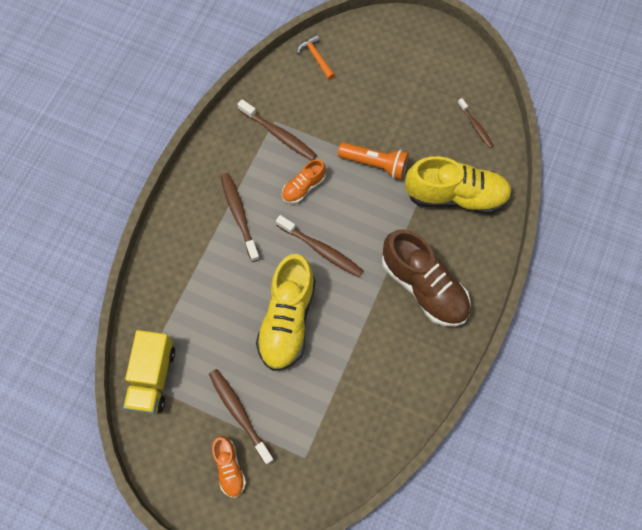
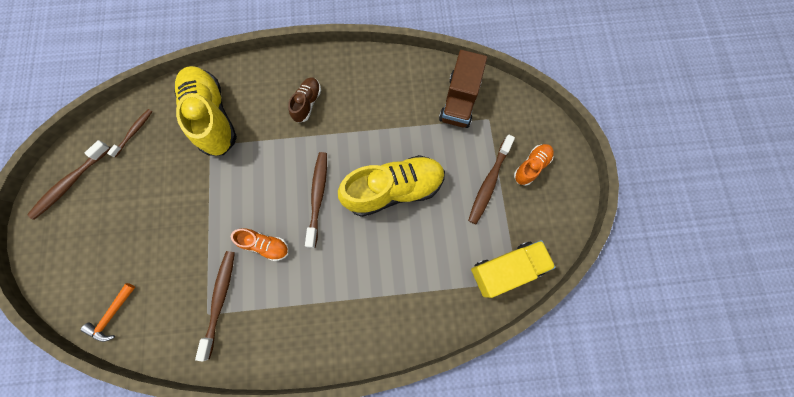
camera: 120 degrees left, 5 degrees up
brown toothbrush [221,173,260,262] -> brown toothbrush moved to [27,140,111,220]
orange flashlight [338,142,409,180] -> none
brown shoe [382,229,471,327] -> brown shoe [288,77,321,123], size x0.51
none -> brown truck [439,50,487,128]

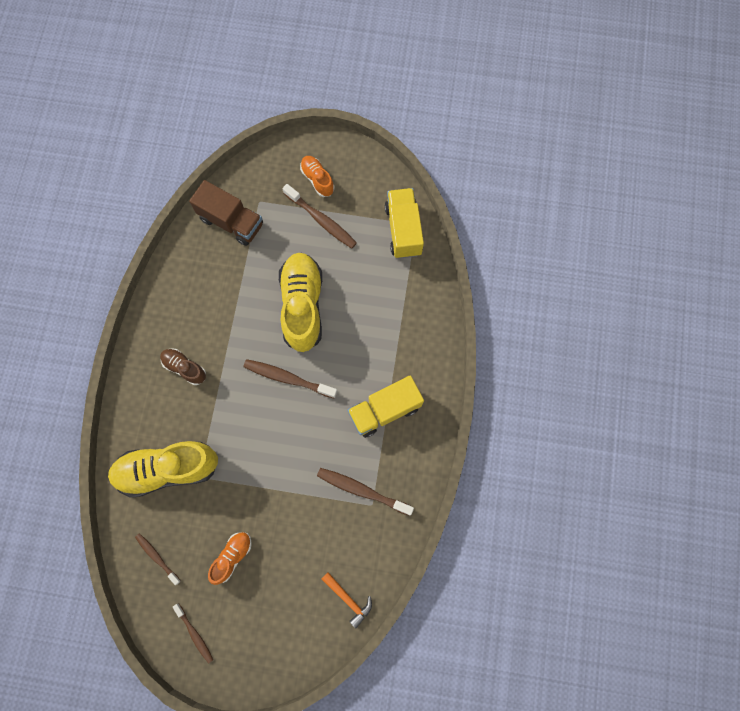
camera: 75 degrees left, 0 degrees up
brown toothbrush [27,140,111,220] -> brown toothbrush [173,603,213,664], size x0.62
orange shoe [231,228,289,261] -> orange shoe moved to [208,532,252,585]
none -> yellow truck [348,376,424,438]

